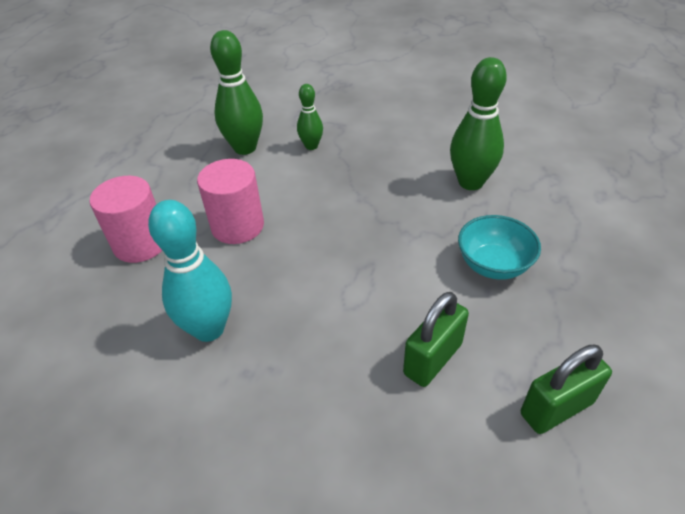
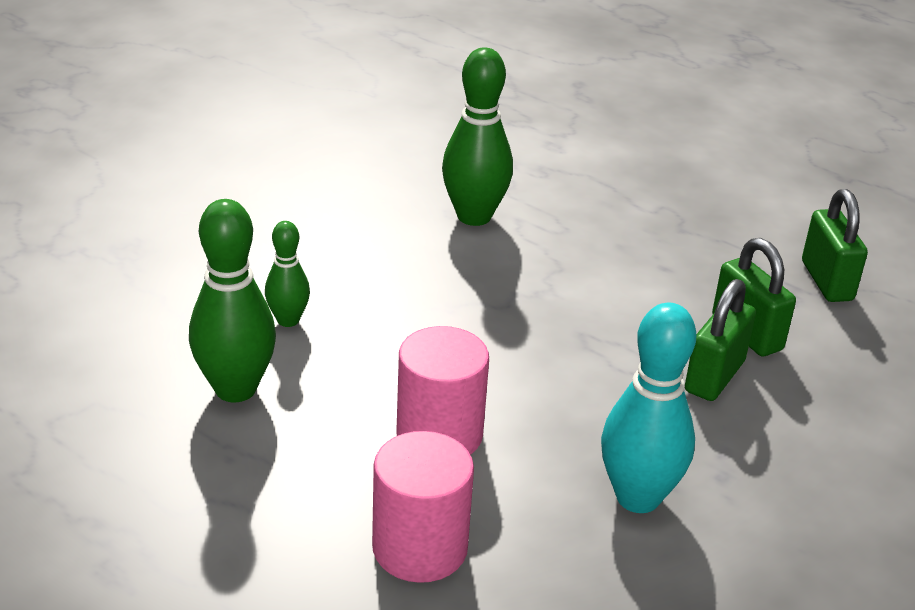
camera: 75 degrees left, 10 degrees down
turquoise bowl [458,215,541,280] -> none
none -> green padlock [685,279,756,401]

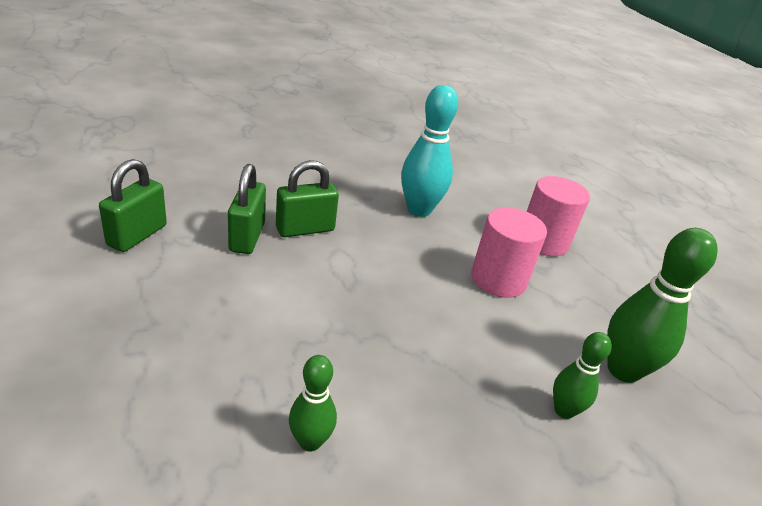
camera: 150 degrees left, 0 degrees up
green bowling pin [442,48,513,226] -> green bowling pin [289,355,337,452], size x0.57

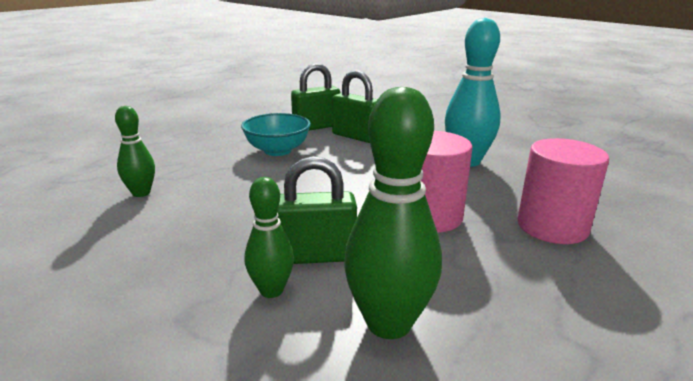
camera: 65 degrees right, 10 degrees down
green padlock [99,159,167,252] -> green padlock moved to [277,156,357,264]
none -> turquoise bowl [241,113,311,156]

